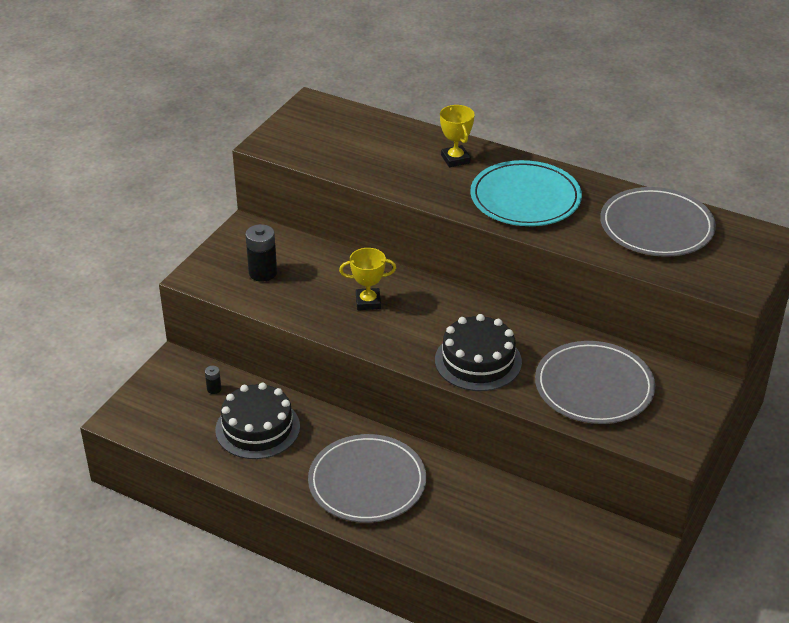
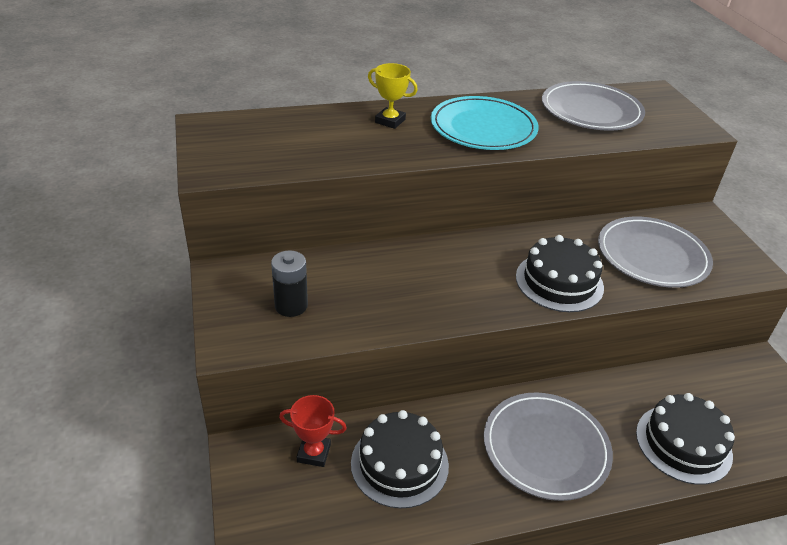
camera: 45 degrees left, 0 degrees up
black battery [205,366,221,394] -> red trophy [279,395,347,467]
yellow trophy [339,248,396,310] -> none
none -> black cake [636,393,735,485]

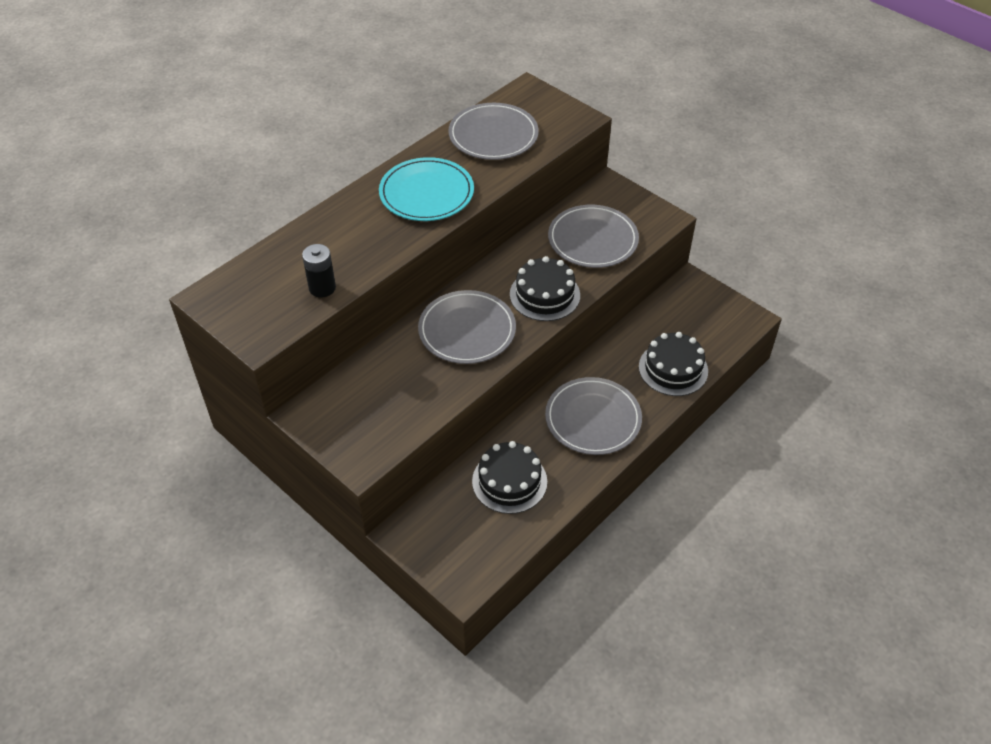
camera: 30 degrees left, 10 degrees up
black battery [271,250,308,317] -> black battery moved to [302,244,336,297]
red trophy [279,395,347,467] -> none
yellow trophy [368,63,418,129] -> none
none -> grey plate [418,290,516,364]

